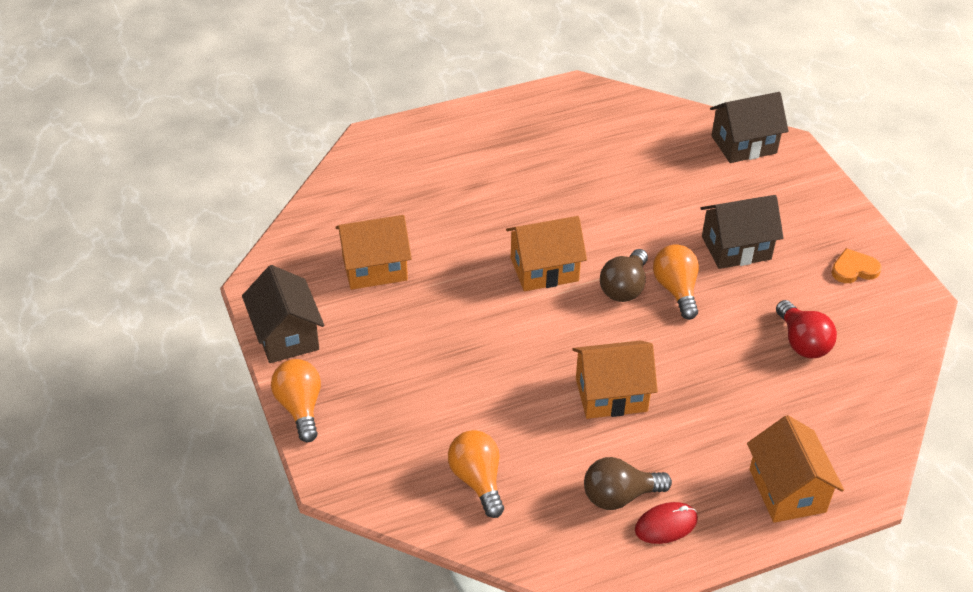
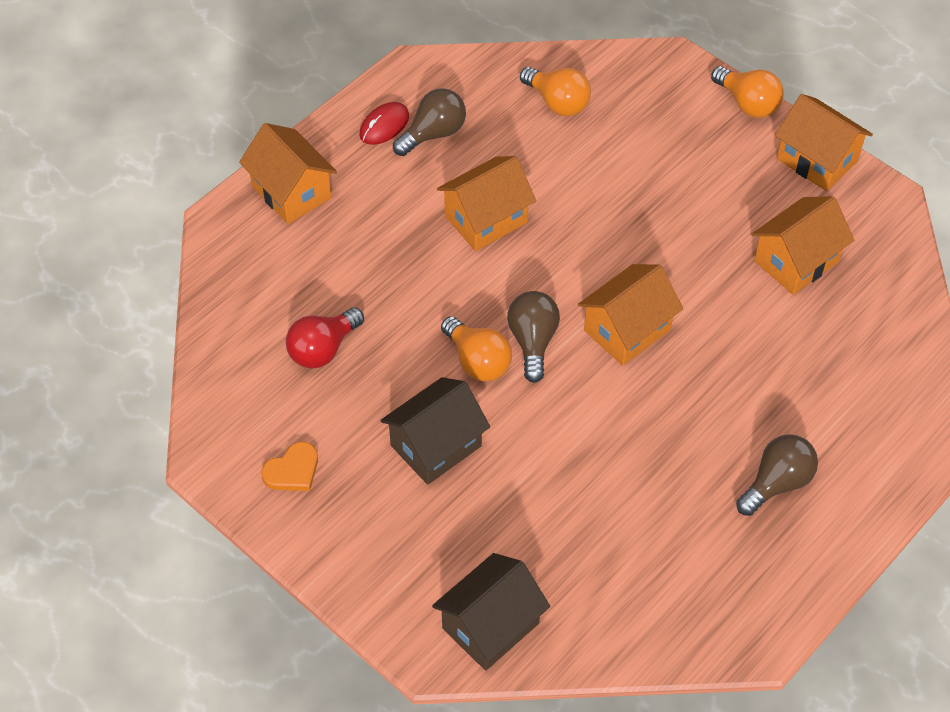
camera: 155 degrees right, 10 degrees up
brown house [242,265,324,363] -> orange house [775,94,873,191]
red light bulb [776,300,837,358] -> red light bulb turned 90 degrees counterclockwise [286,307,364,369]
none -> brown light bulb [736,434,818,516]

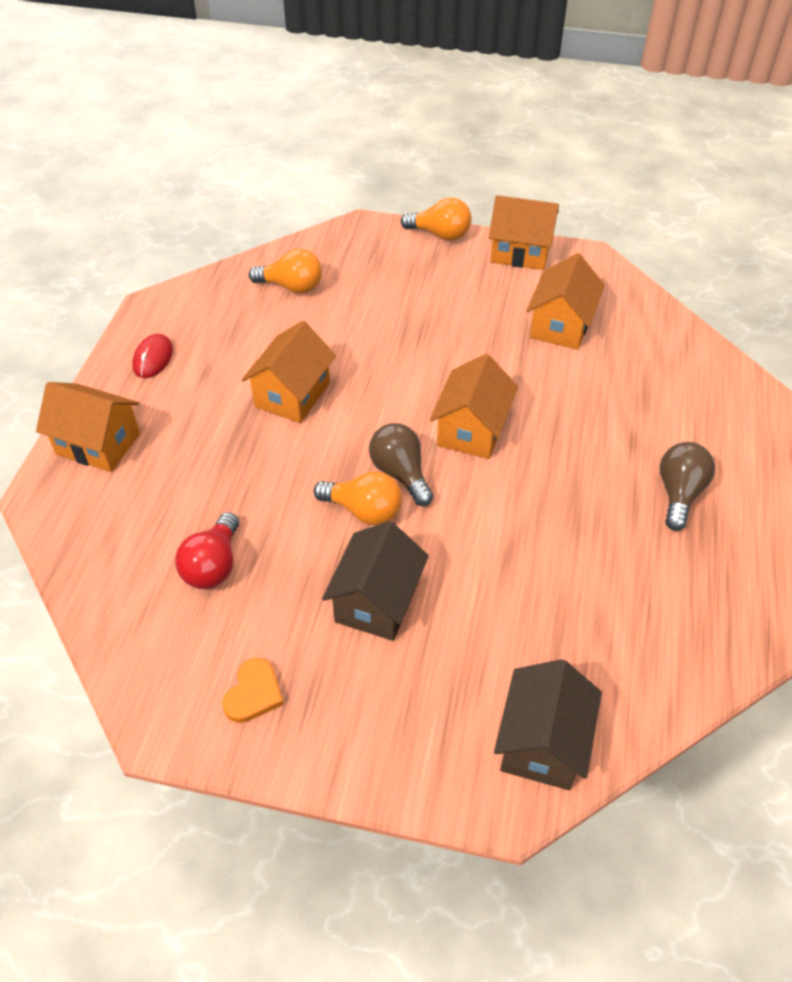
camera: 30 degrees left, 5 degrees down
brown light bulb [393,88,466,156] -> none

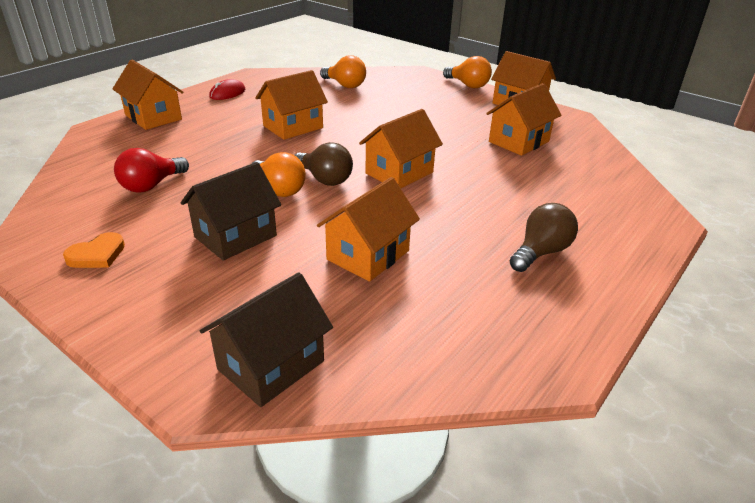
camera: 25 degrees right, 15 degrees down
brown light bulb [369,423,434,506] -> brown light bulb turned 135 degrees clockwise [295,142,353,186]
none -> orange house [317,177,420,282]

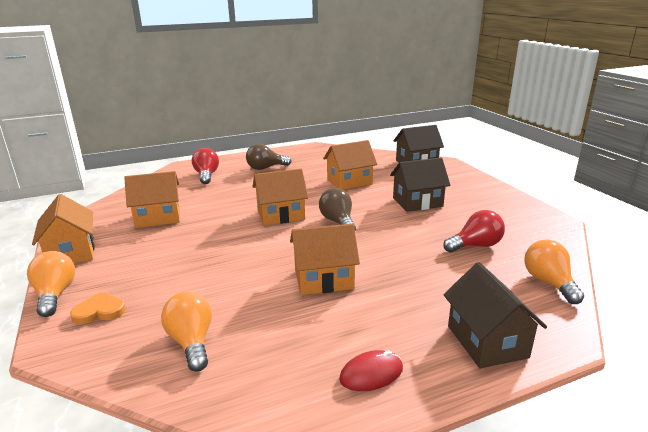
camera: 150 degrees left, 10 degrees down
orange heart [63,232,125,268] -> orange heart moved to [70,292,126,324]
orange house [112,60,183,130] -> brown house [443,262,547,368]
orange light bulb [252,152,306,197] -> orange light bulb moved to [524,239,584,304]
none -> red light bulb [192,148,219,184]

